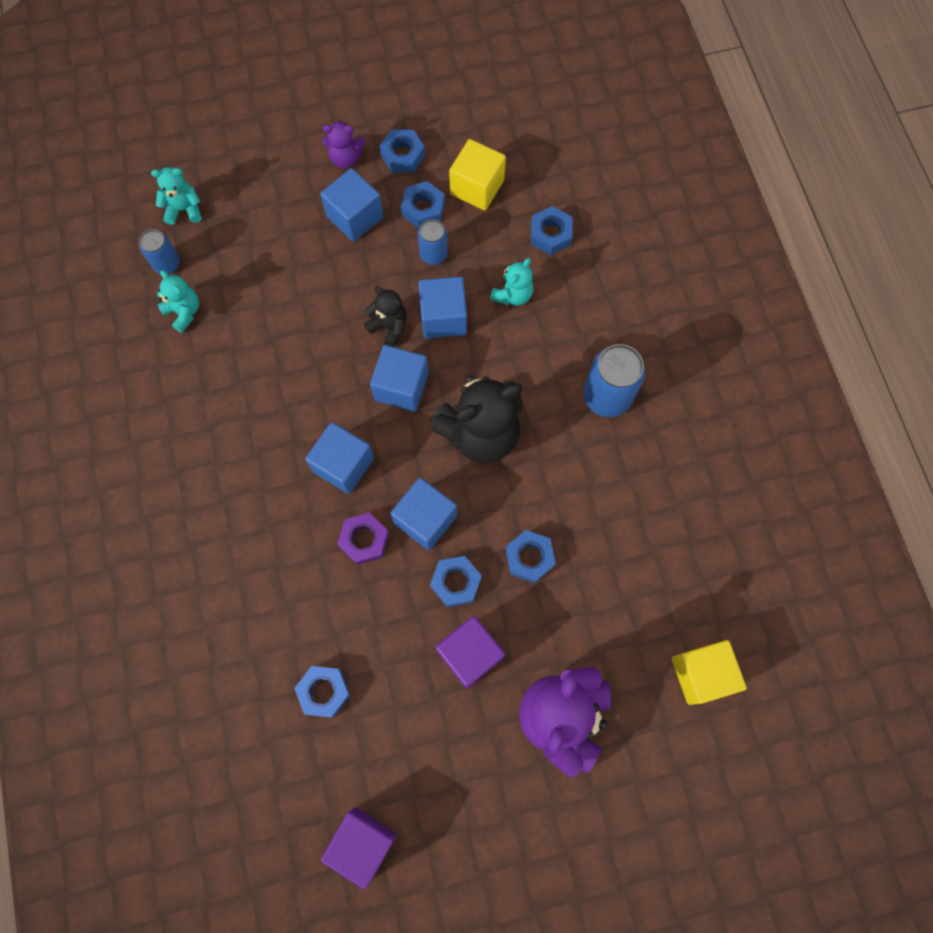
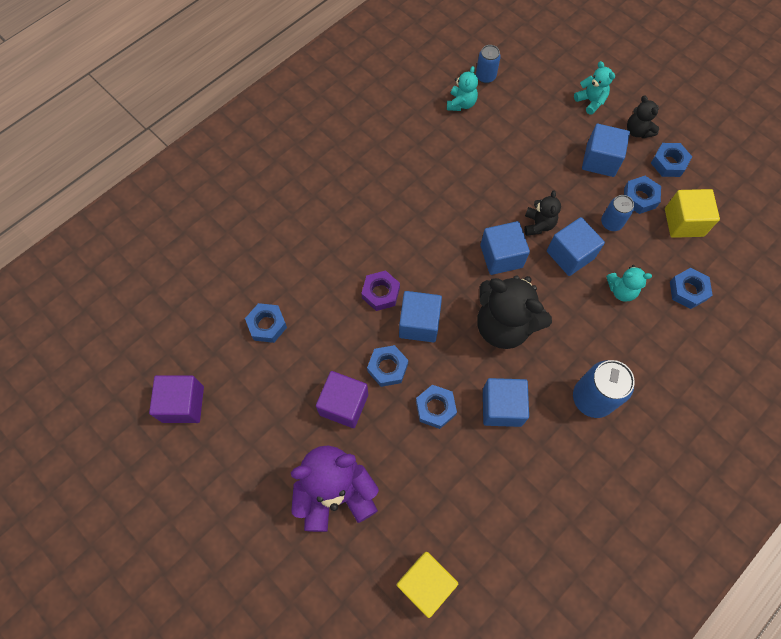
camera: 60 degrees right, 5 degrees down
turquoise teddy bear [151,167,202,225] -> turquoise teddy bear moved to [574,61,615,115]
blue cube [305,422,374,494] -> blue cube moved to [483,378,529,427]
purple teddy bear [322,121,365,168] -> black teddy bear [627,96,659,138]

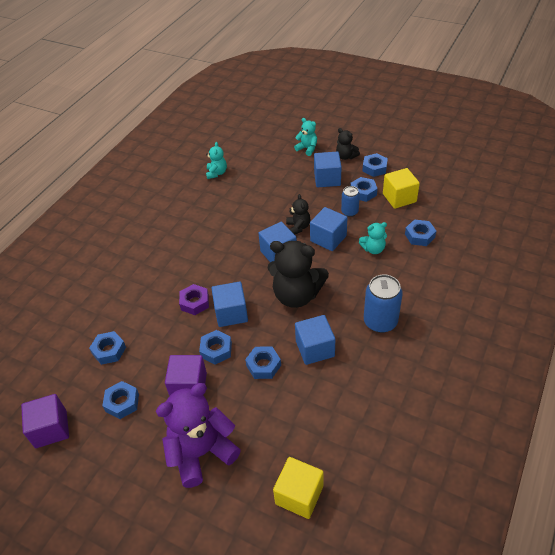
camera: 15 degrees left, 20 degrees down
blue can [476,45,501,83] -> none
none -> blue nut [102,381,139,419]

